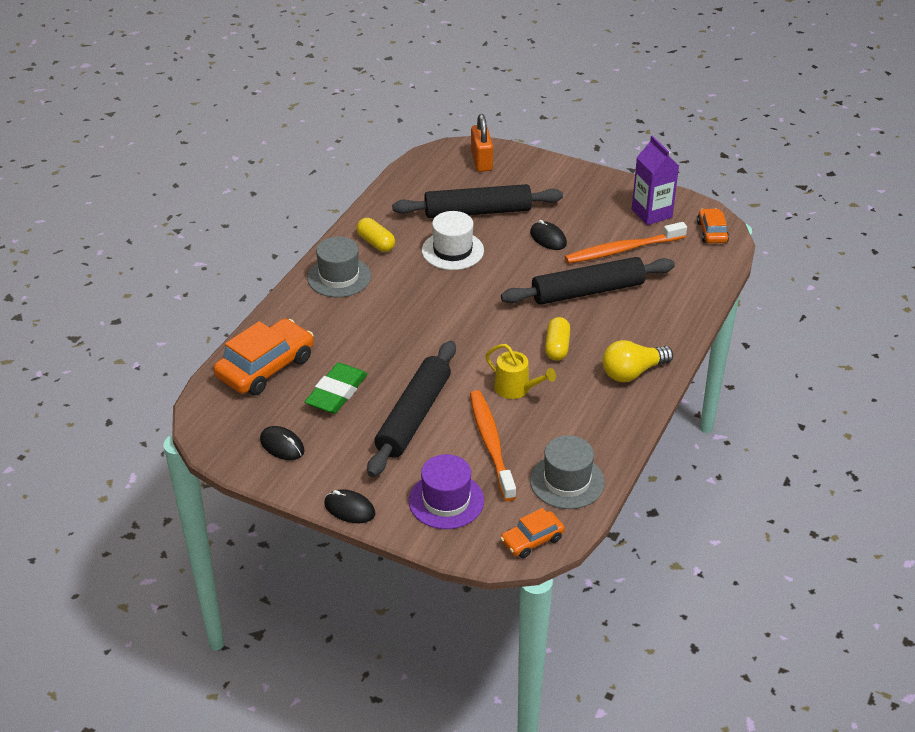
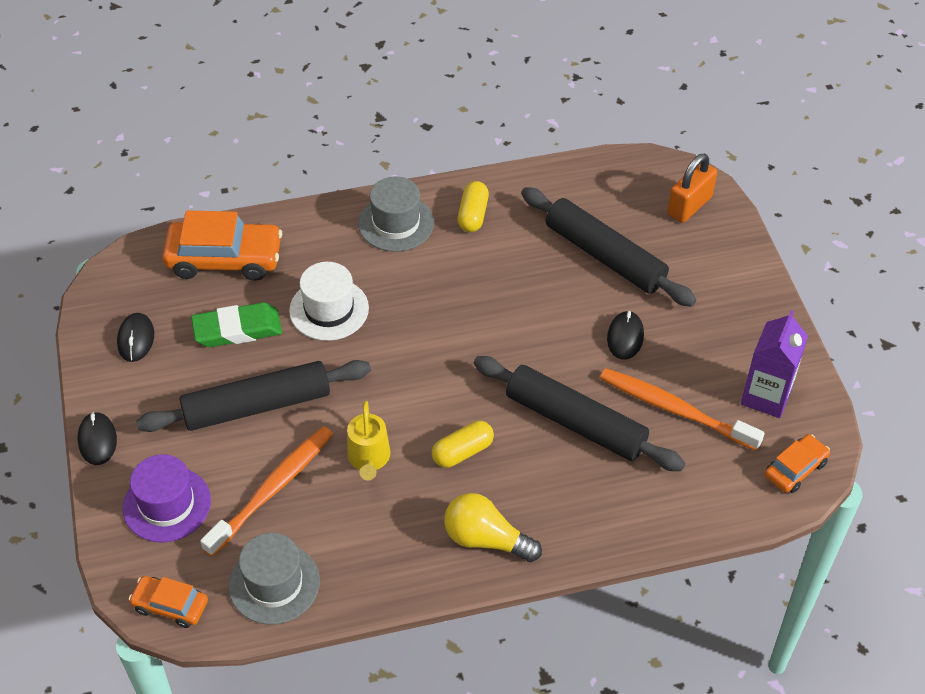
camera: 50 degrees right, 10 degrees up
white hat [422,211,484,270] -> white hat moved to [289,262,369,341]

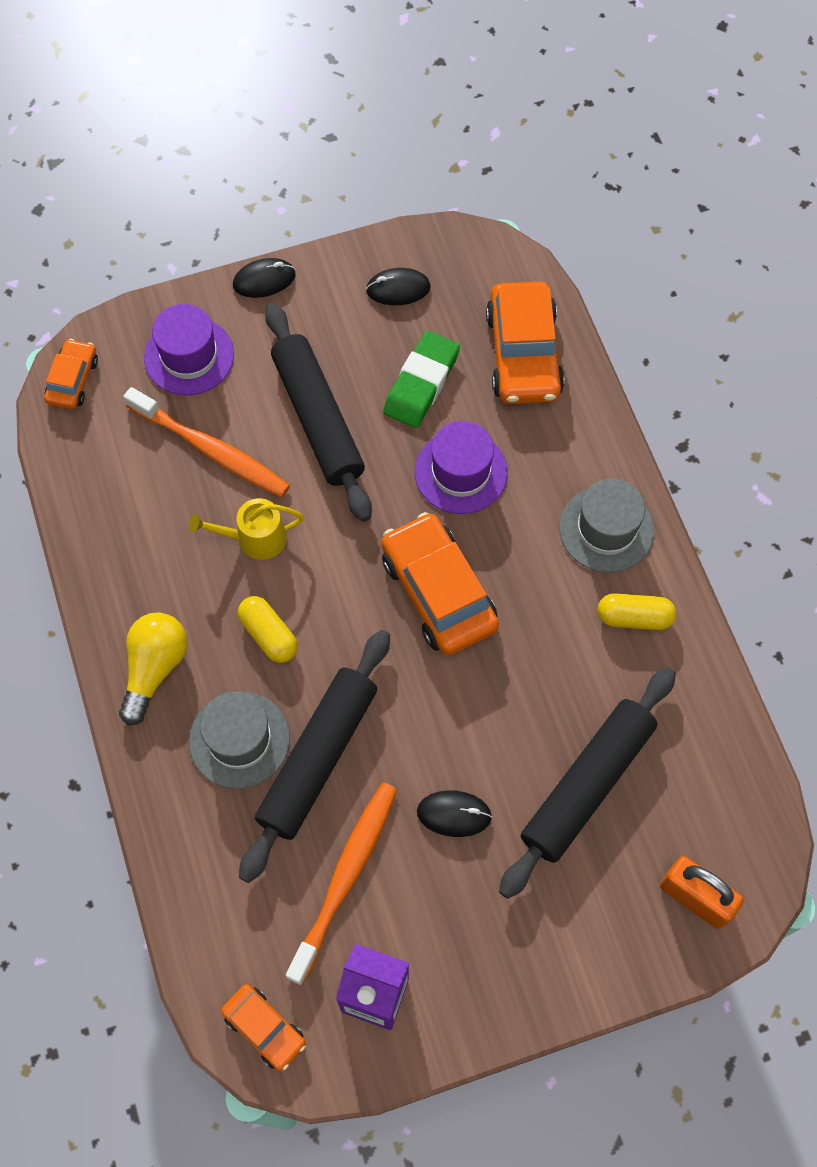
camera: 85 degrees right, 15 degrees up
green eraser [191,302,282,347] -> green eraser turned 45 degrees clockwise [383,331,460,428]
grey hat [229,533,320,625] -> grey hat moved to [189,691,290,789]
white hat [289,262,369,341] -> purple hat [414,421,508,514]
none -> orange car [381,512,499,656]

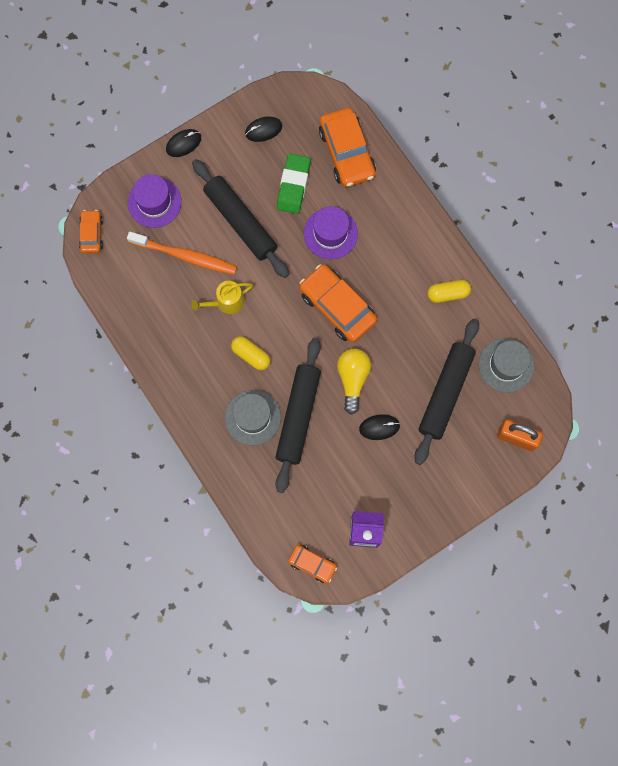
camera: 15 degrees left, 10 degrees up
yellow light bulb [119,612,187,726] -> yellow light bulb moved to [337,349,371,415]
orange toothbrush [286,782,397,985] -> none
grey hat [559,479,655,573] -> grey hat moved to [479,338,534,393]

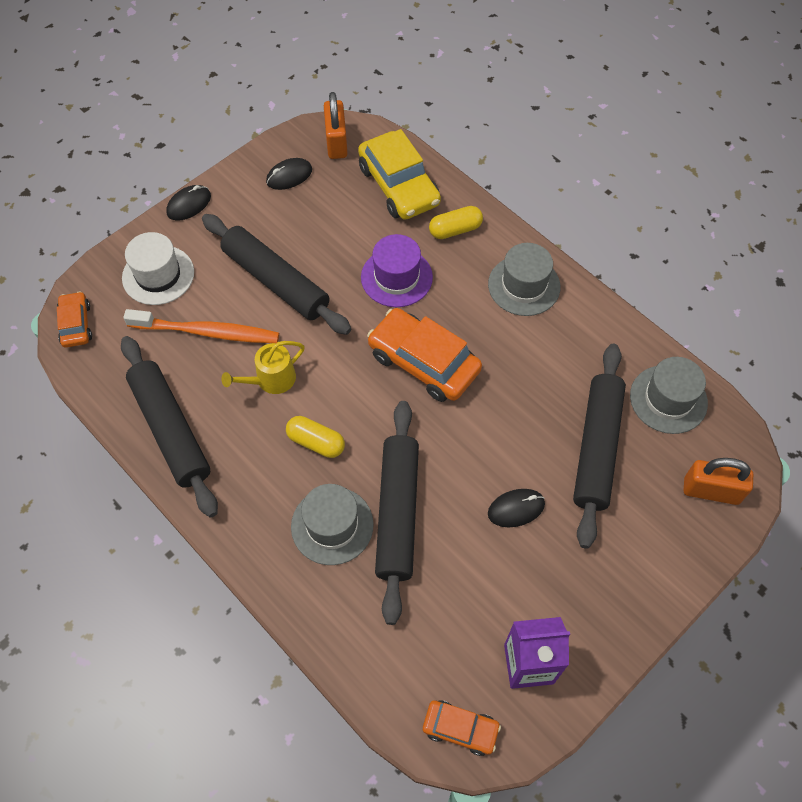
camera: 10 degrees left, 15 degrees down
purple hat [128,174,182,228] -> white hat [122,232,194,305]
green eraser [277,154,311,214] -> none
orange car [319,108,376,187] -> yellow car [358,129,441,220]
yellow light bulb [337,349,371,415] -> none
yellow capsule [427,280,471,303] -> yellow capsule moved to [429,206,483,239]
none -> black rolling pin [121,336,218,518]
none -> orange padlock [324,92,348,159]
none -> grey hat [488,243,560,316]

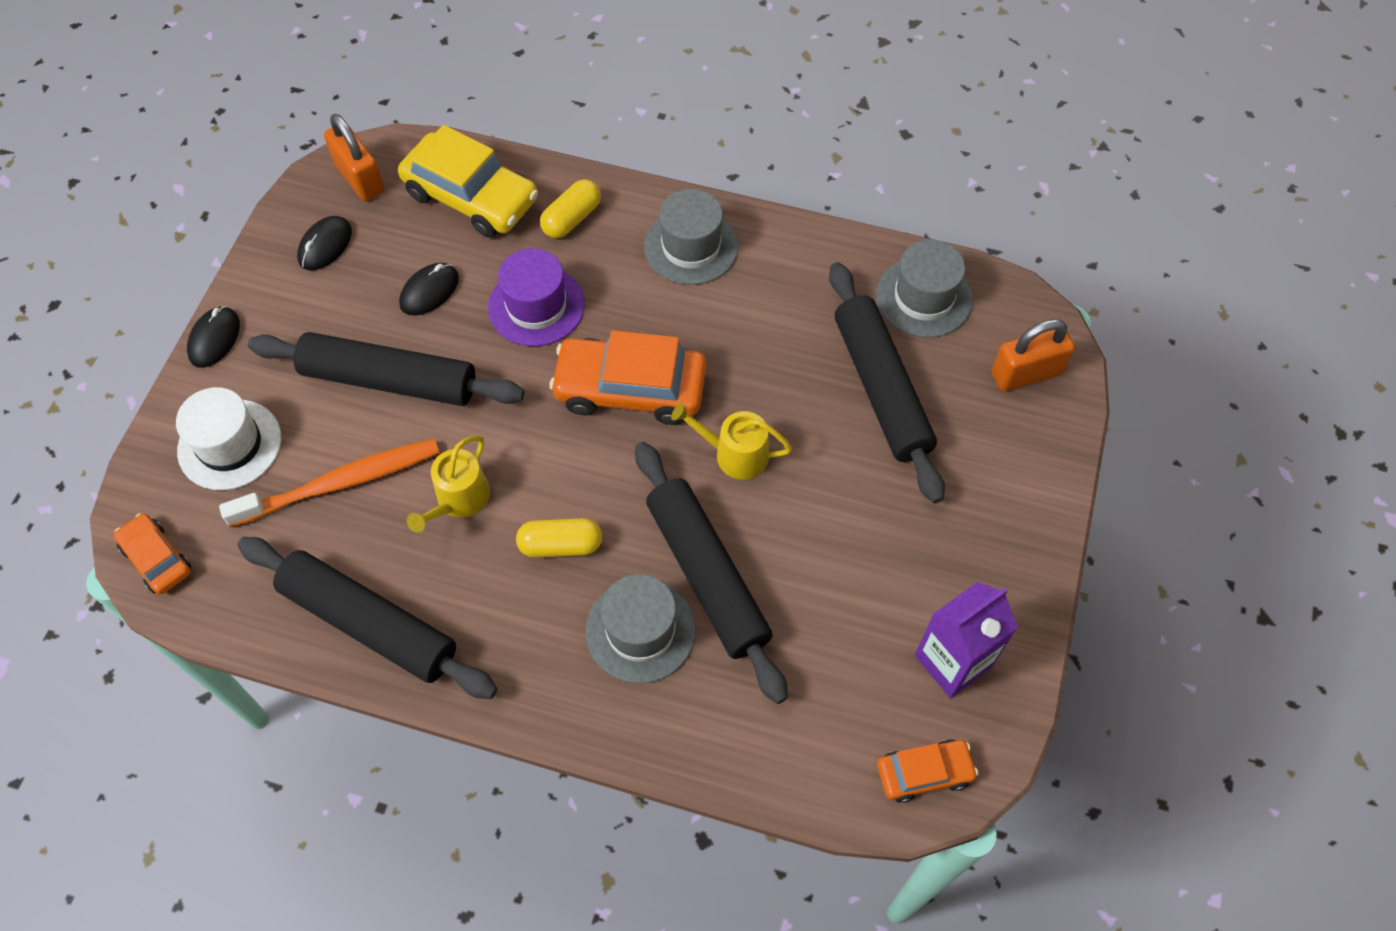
camera: 30 degrees left, 0 degrees up
black mouse [488,489,545,527] -> black mouse moved to [399,263,459,316]
none -> yellow watering can [671,403,792,480]

